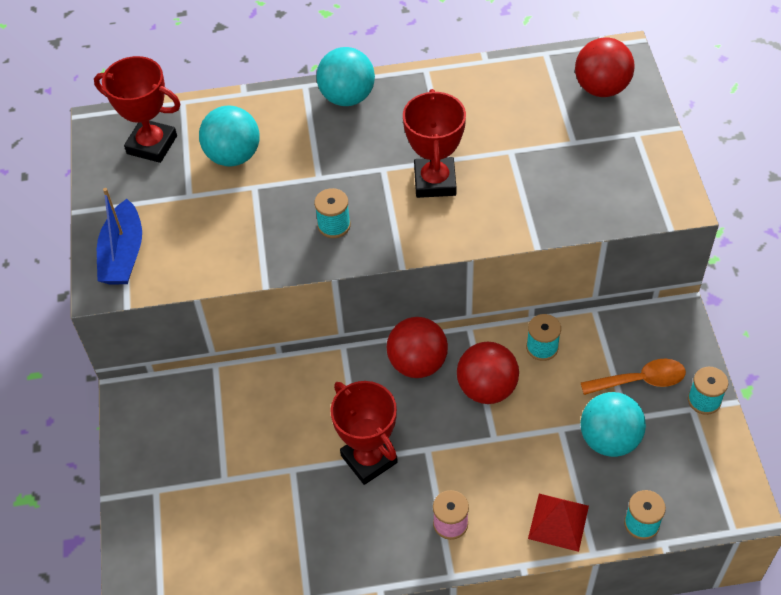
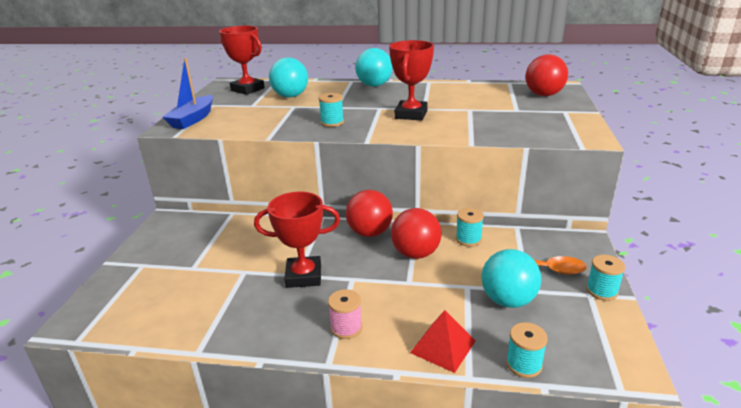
camera: 15 degrees right, 25 degrees down
red trophy [331,381,398,485] -> red trophy turned 75 degrees counterclockwise [254,192,340,288]

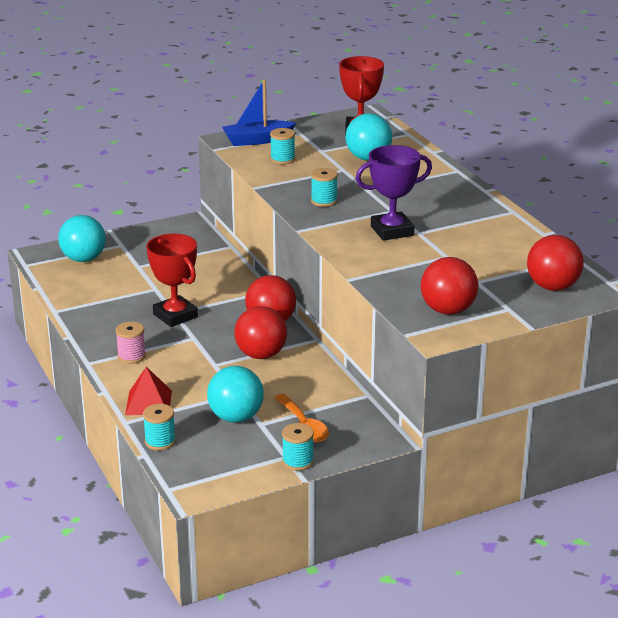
camera: 55 degrees right, 0 degrees up
turquoise ball [355,48,393,87] -> turquoise ball moved to [58,215,106,262]
red trophy [389,40,434,120] -> purple trophy [356,145,432,241]
turquoise spool [456,208,484,247] -> turquoise spool moved to [270,128,295,164]
none -> red ball [421,257,478,315]

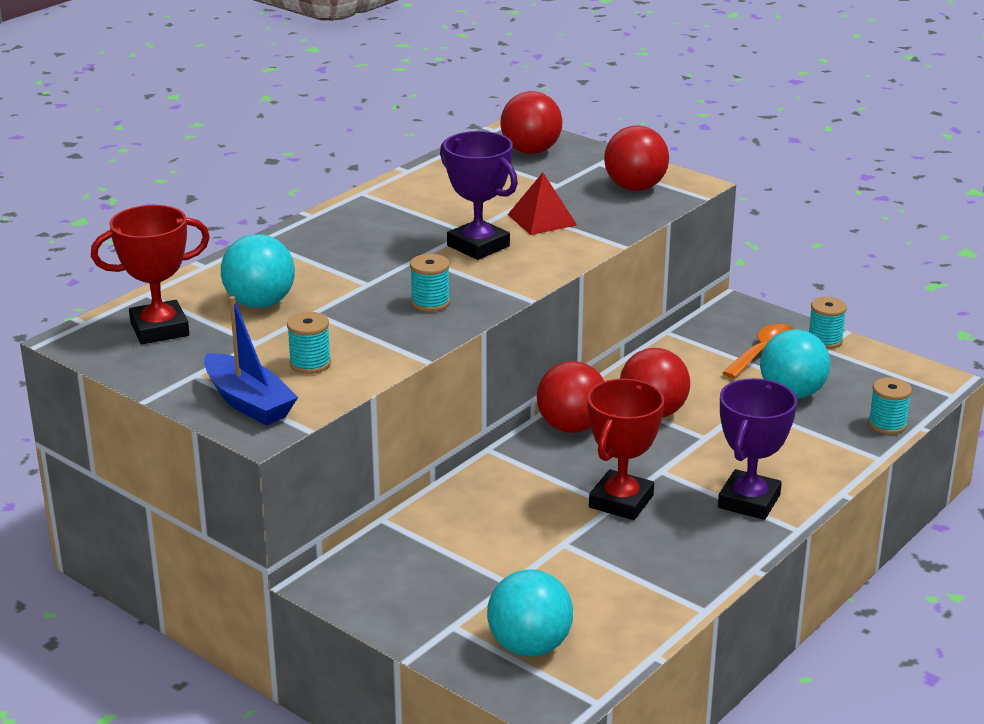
camera: 115 degrees left, 0 degrees up
pink spool [116,322,146,364] -> purple trophy [718,378,797,520]
red pyramid [125,367,172,415] -> red pyramid moved to [507,172,577,235]

